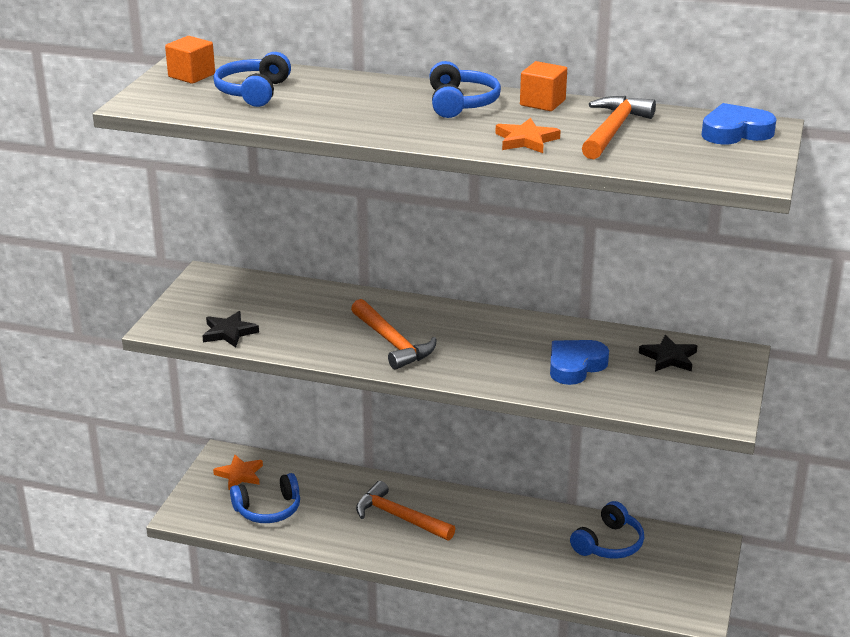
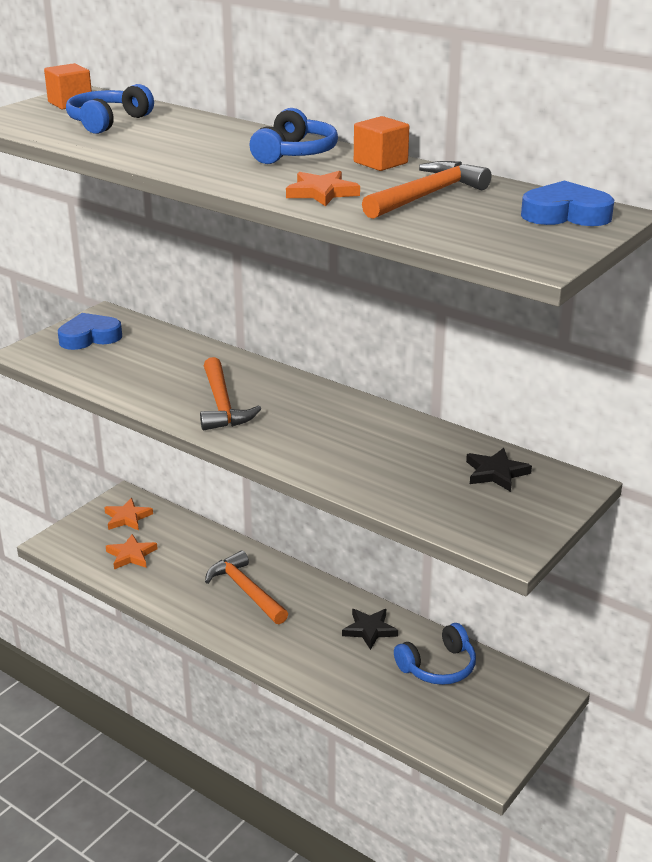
camera: 20 degrees right, 0 degrees up
black star [202,311,259,348] -> black star moved to [342,609,398,650]
blue headphones [230,473,300,523] -> orange star [106,534,158,569]
blue heart [550,340,609,385] -> blue heart moved to [58,313,122,350]

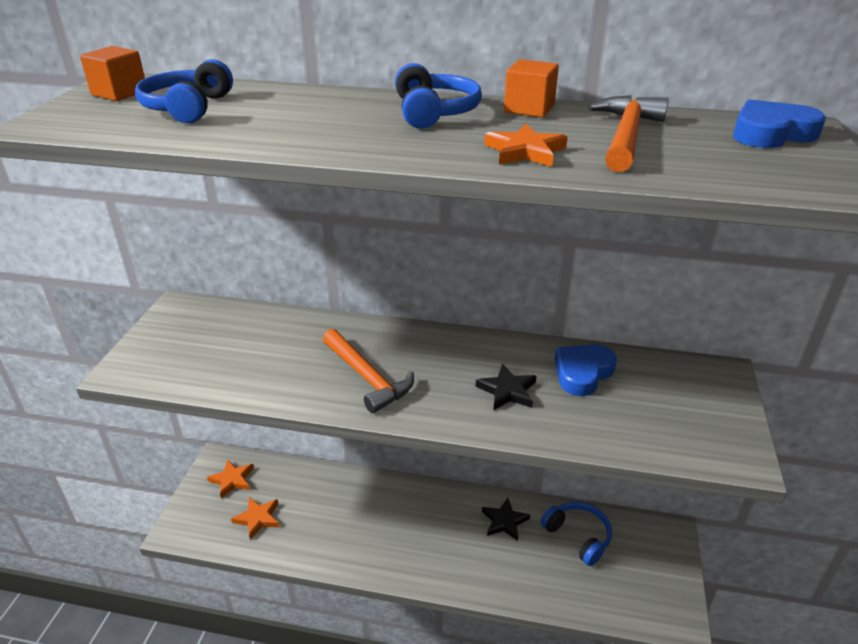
camera: 25 degrees left, 5 degrees up
blue heart [58,313,122,350] -> blue heart moved to [555,345,617,396]
orange hammer [205,551,288,624] -> none
blue headphones [394,623,476,685] -> blue headphones turned 75 degrees counterclockwise [541,502,612,566]
black star [466,448,532,492] -> black star moved to [476,364,537,410]

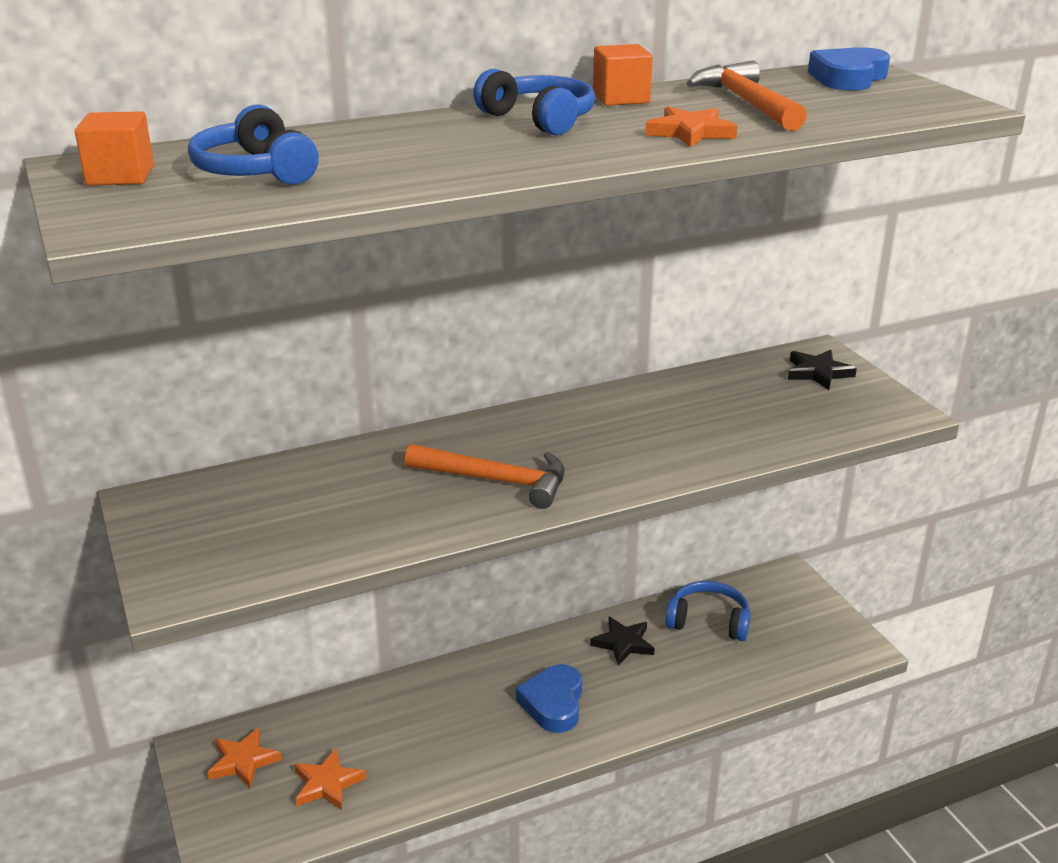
camera: 35 degrees left, 5 degrees down
black star [476,364,537,410] -> black star moved to [788,350,857,390]
blue heart [555,345,617,396] -> blue heart moved to [516,664,582,733]

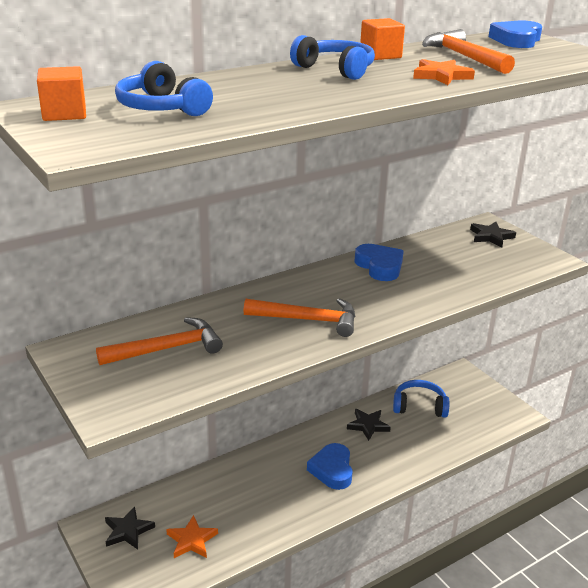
camera: 10 degrees left, 0 degrees up
orange star [207,728,282,788] -> black star [105,506,155,550]
none -> orange hammer [96,317,223,365]
none -> blue heart [354,244,404,281]

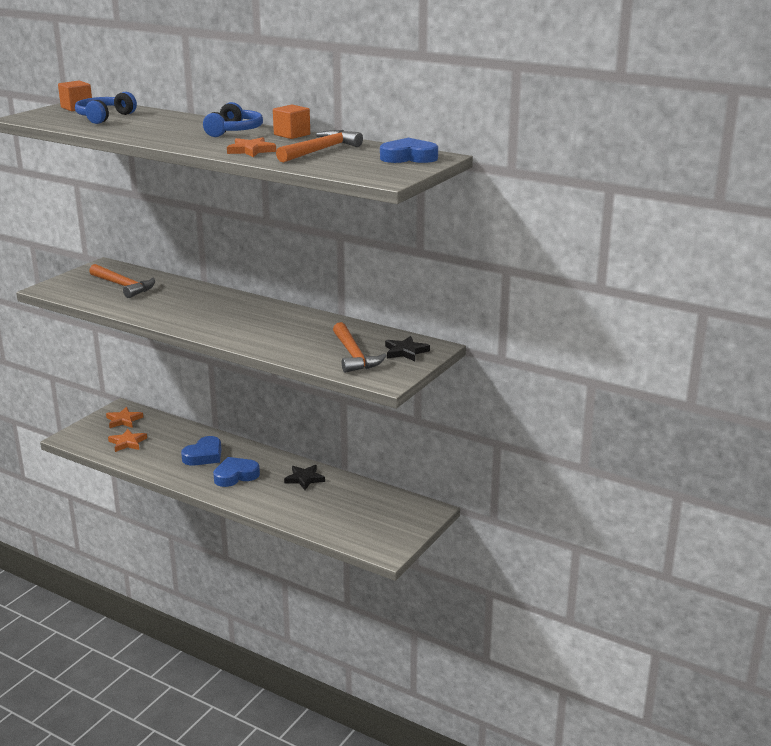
camera: 65 degrees right, 5 degrees down
black star [105,506,155,550] -> orange star [106,407,143,428]
orange hammer [244,298,355,337] -> orange hammer moved to [333,322,387,373]
blue heart [354,244,404,281] -> blue heart moved to [181,436,221,465]
blue headphones [393,380,449,418] -> none

